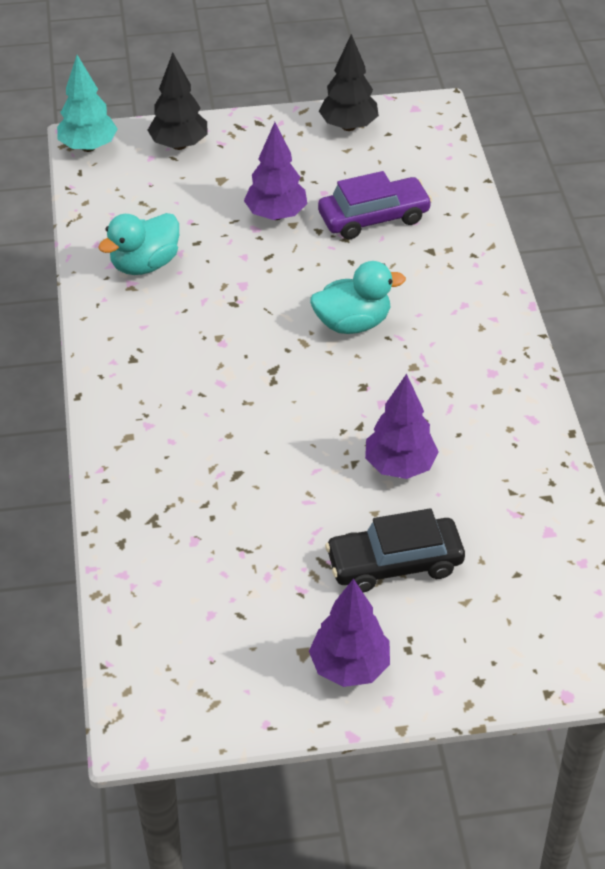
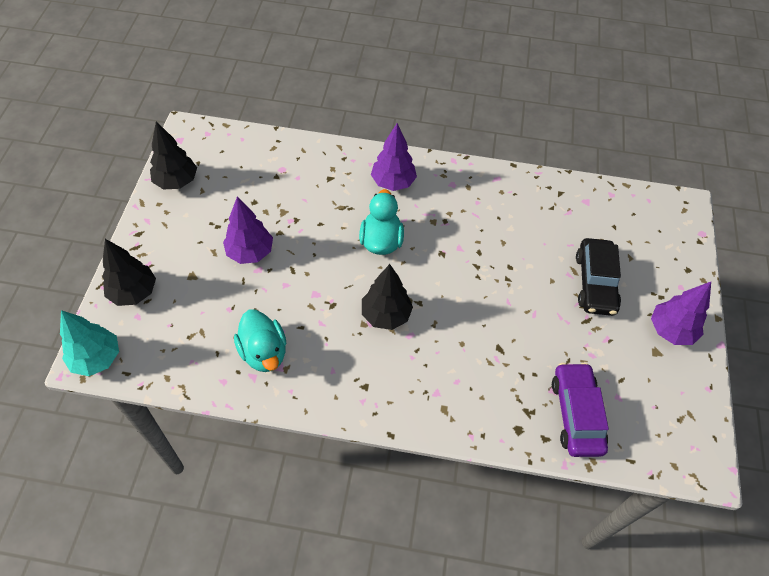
camera: 75 degrees left, 10 degrees up
purple car [318,171,432,239] -> purple car moved to [552,362,609,457]
purple tree [365,374,439,479] -> purple tree moved to [371,123,417,191]
none -> black tree [362,264,413,330]

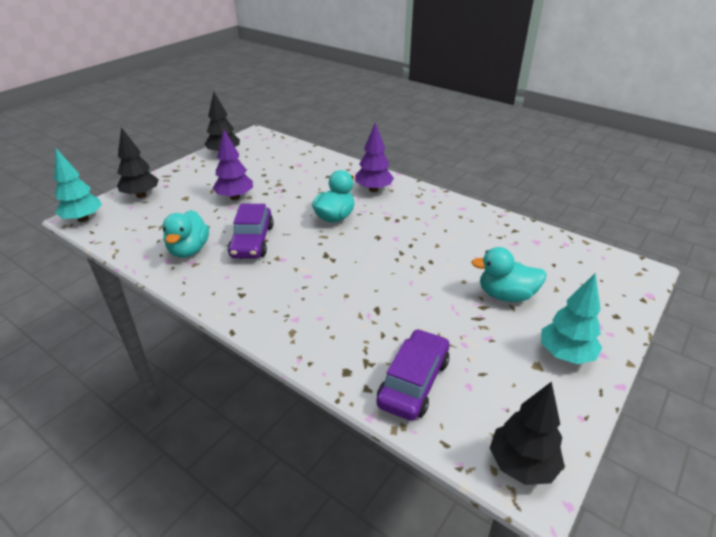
camera: 30 degrees right, 20 degrees down
black tree [362,264,413,330] -> black tree moved to [490,381,565,485]
black car [576,238,621,316] -> turquoise duck [471,247,547,302]
purple tree [651,282,711,345] -> turquoise tree [541,274,602,364]
none -> purple car [228,204,274,259]

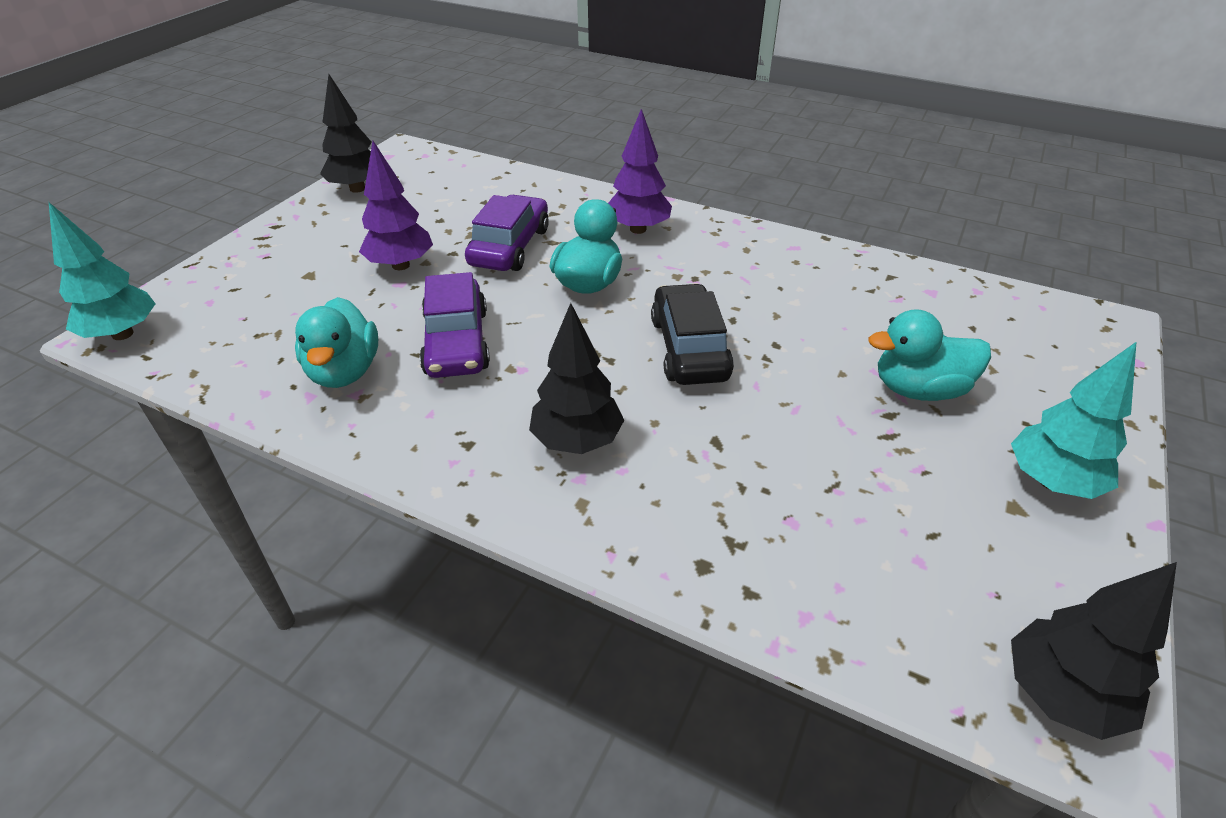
camera: 10 degrees left, 5 degrees up
black tree [117,127,159,198] -> black tree moved to [529,303,624,454]
purple car [376,329,450,421] -> purple car moved to [465,195,549,271]
none -> black car [651,283,734,385]

